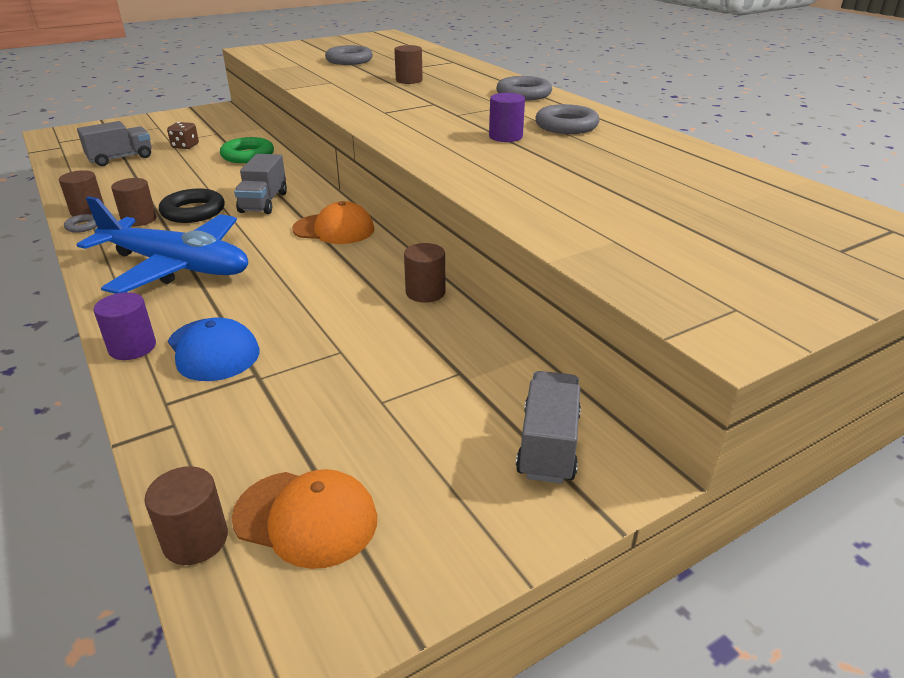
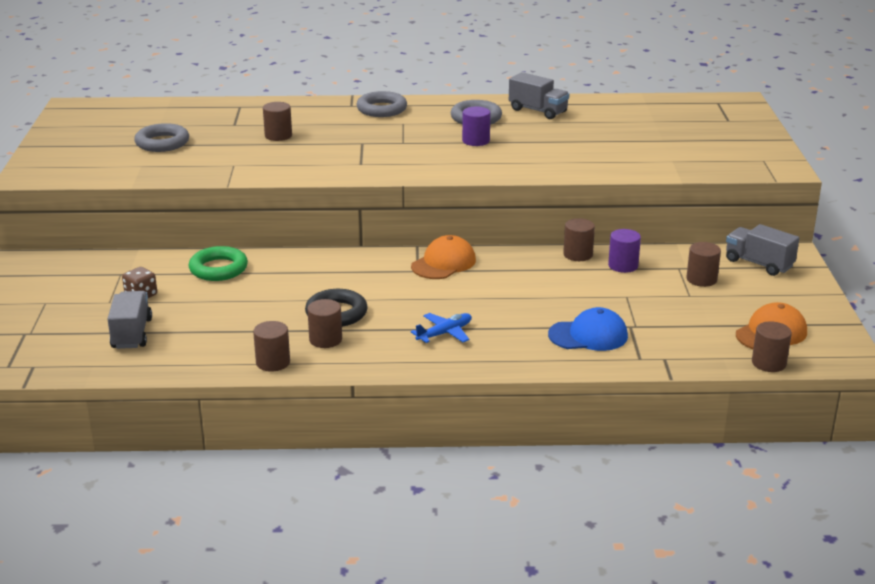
camera: 60 degrees left, 5 degrees down
grey ring [64,214,97,233] -> none
blue plane [76,196,248,294] -> blue plane [411,313,472,343], size x0.43
purple cylinder [94,292,156,360] -> purple cylinder moved to [608,229,641,273]
grey truck [234,154,287,214] -> grey truck moved to [509,72,569,119]
none -> brown cylinder [686,242,721,287]

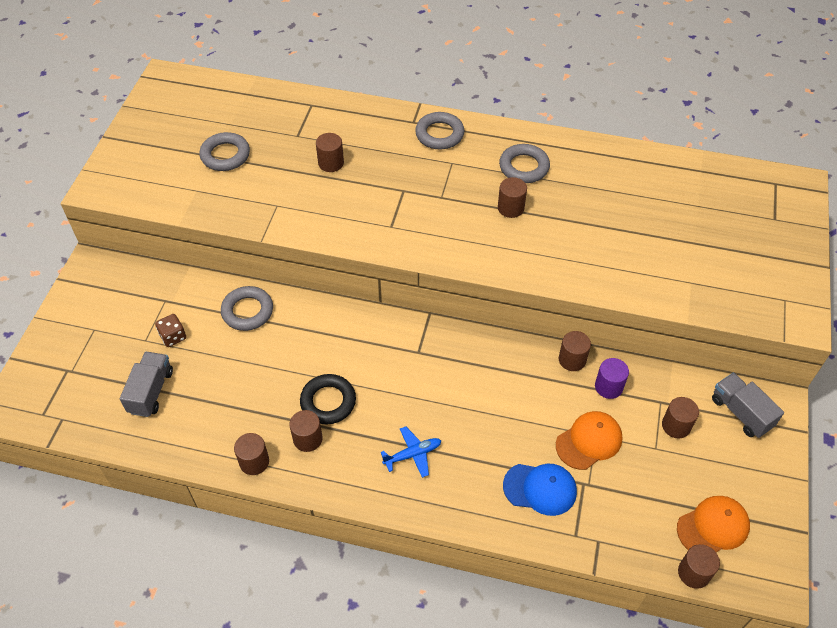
camera: 15 degrees right, 25 degrees up
green ring [189,246,248,281] -> grey ring [221,286,273,331]
orange cap [411,235,476,279] -> orange cap moved to [556,411,622,470]
purple cylinder [462,107,490,146] -> brown cylinder [498,177,527,218]
grey truck [509,72,569,119] -> none

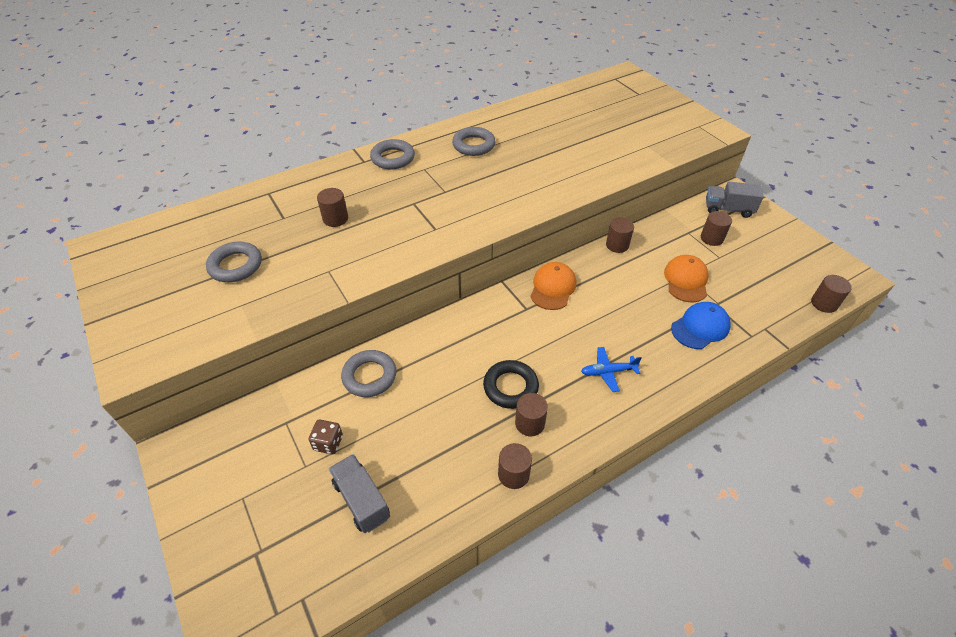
camera: 45 degrees left, 5 degrees down
blue plane [381,426,441,478] -> blue plane turned 120 degrees counterclockwise [581,347,642,392]
brown cylinder [498,177,527,218] -> none
purple cylinder [595,358,629,399] -> none
orange cap [677,496,750,552] -> orange cap moved to [530,262,577,310]

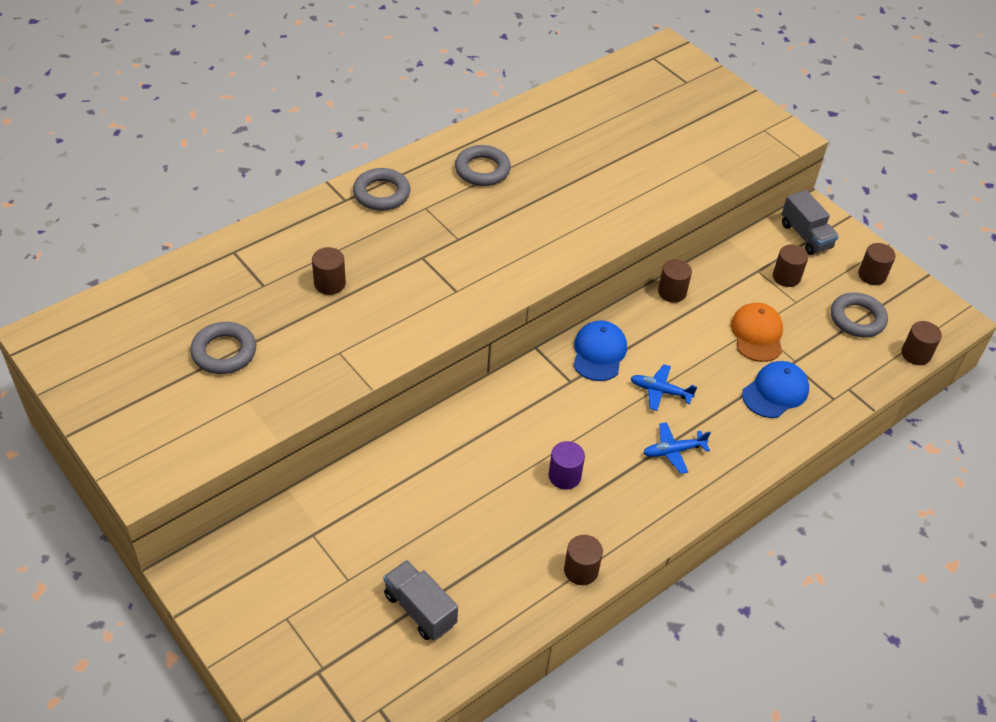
camera: 10 degrees left, 0 degrees up
brown dice [308,420,343,454] -> none
grey ring [341,350,396,397] -> grey ring moved to [831,292,888,337]
black ring [483,360,539,409] -> purple cylinder [549,441,585,490]
brown cylinder [515,393,548,436] -> brown cylinder moved to [858,243,896,285]
orange cap [530,262,577,310] -> blue cap [573,320,627,381]
grey truck [706,181,764,218] -> grey truck turned 120 degrees counterclockwise [782,190,839,255]
none -> blue plane [631,364,697,411]

